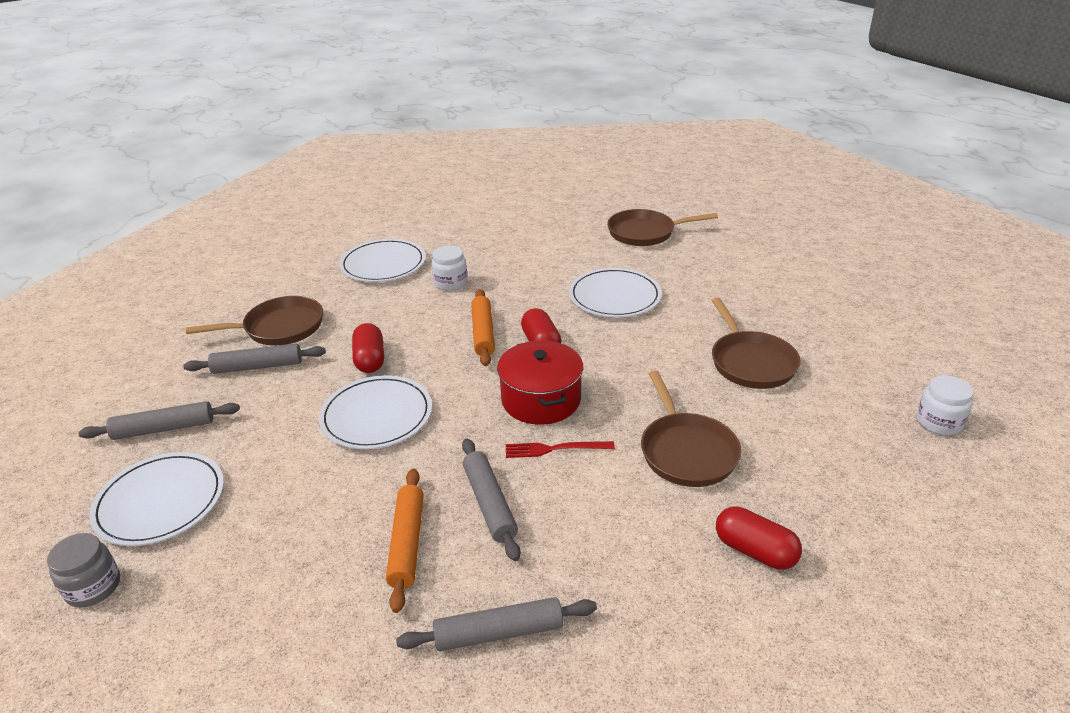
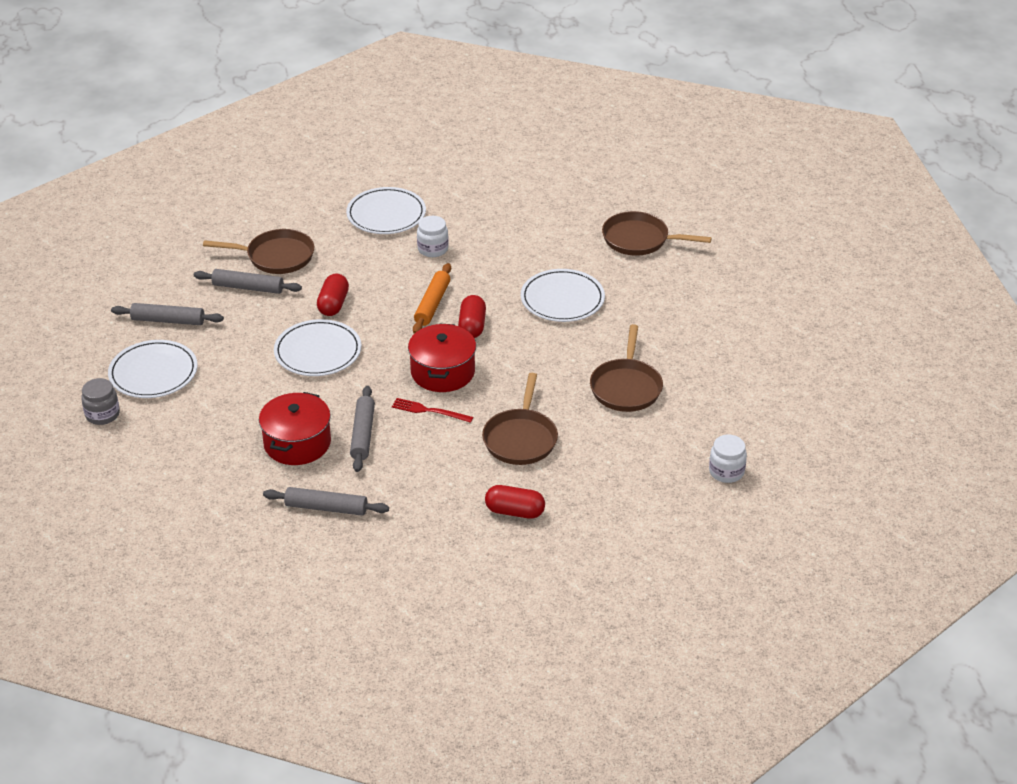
camera: 20 degrees right, 5 degrees up
orange rolling pin [386,468,424,613] -> red pot [259,392,331,465]
red capsule [716,506,802,569] -> red capsule turned 45 degrees counterclockwise [485,485,545,519]

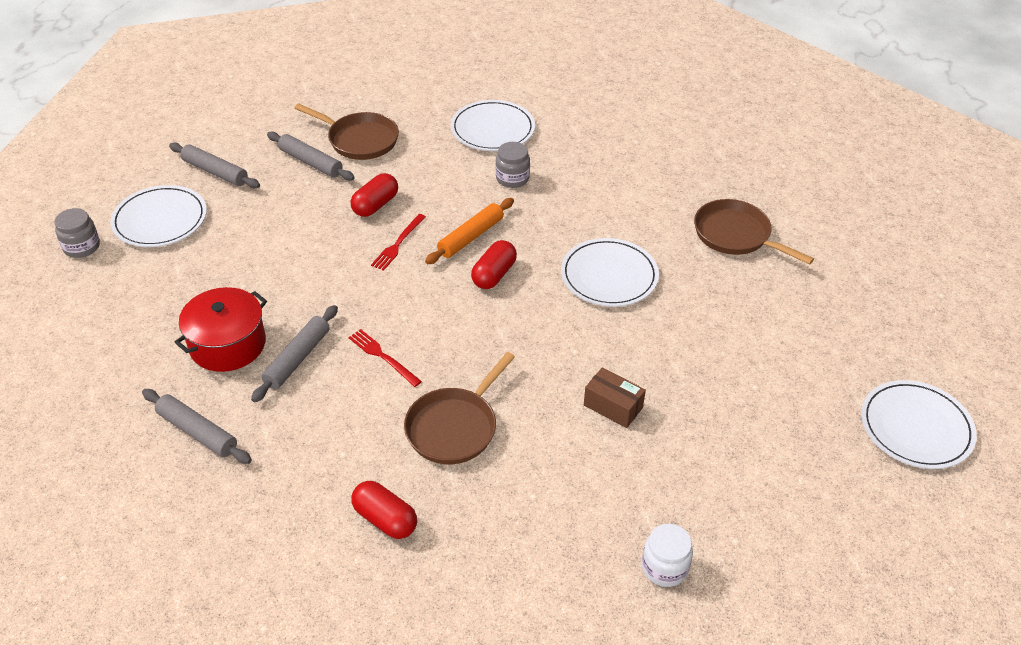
camera: 25 degrees right, 5 degrees up
white plate [274,319,361,376] -> white plate moved to [861,380,977,469]
red pot [408,324,476,392] -> none
white jar [417,216,449,257] -> grey jar [496,142,530,188]
brown pan [590,324,663,412] -> brown box [584,367,646,428]
none -> red fork [371,214,426,271]

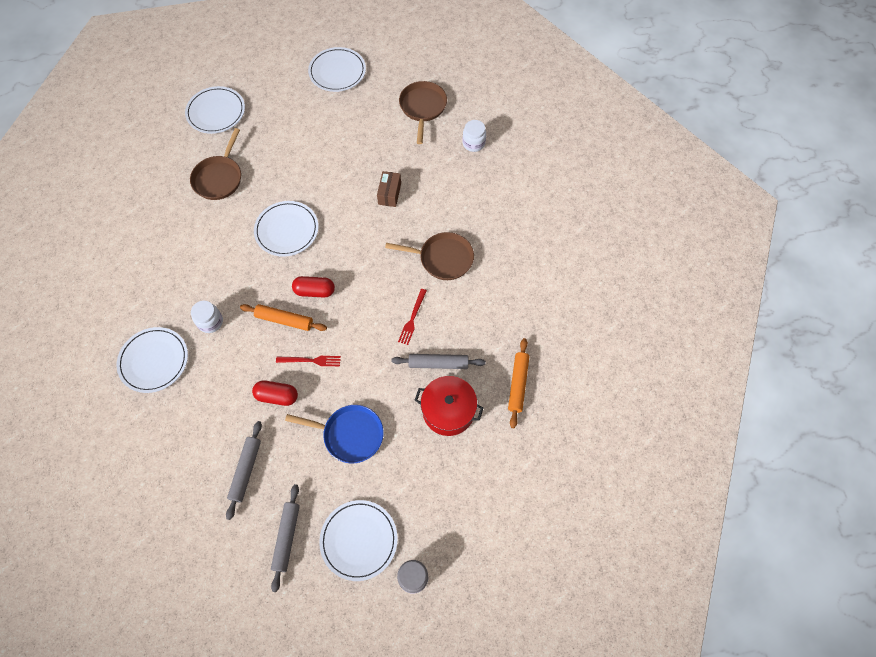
camera: 115 degrees left, 20 degrees up
grey rolling pin [142,389,252,464] -> orange rolling pin [508,338,529,428]
brown pan [294,103,399,160] -> brown pan moved to [399,81,447,144]
red capsule [351,481,417,539] -> none
grey jar [496,142,530,188] -> white jar [191,301,223,333]
none -> white plate [185,86,245,134]
none -> blue pan [285,405,384,464]

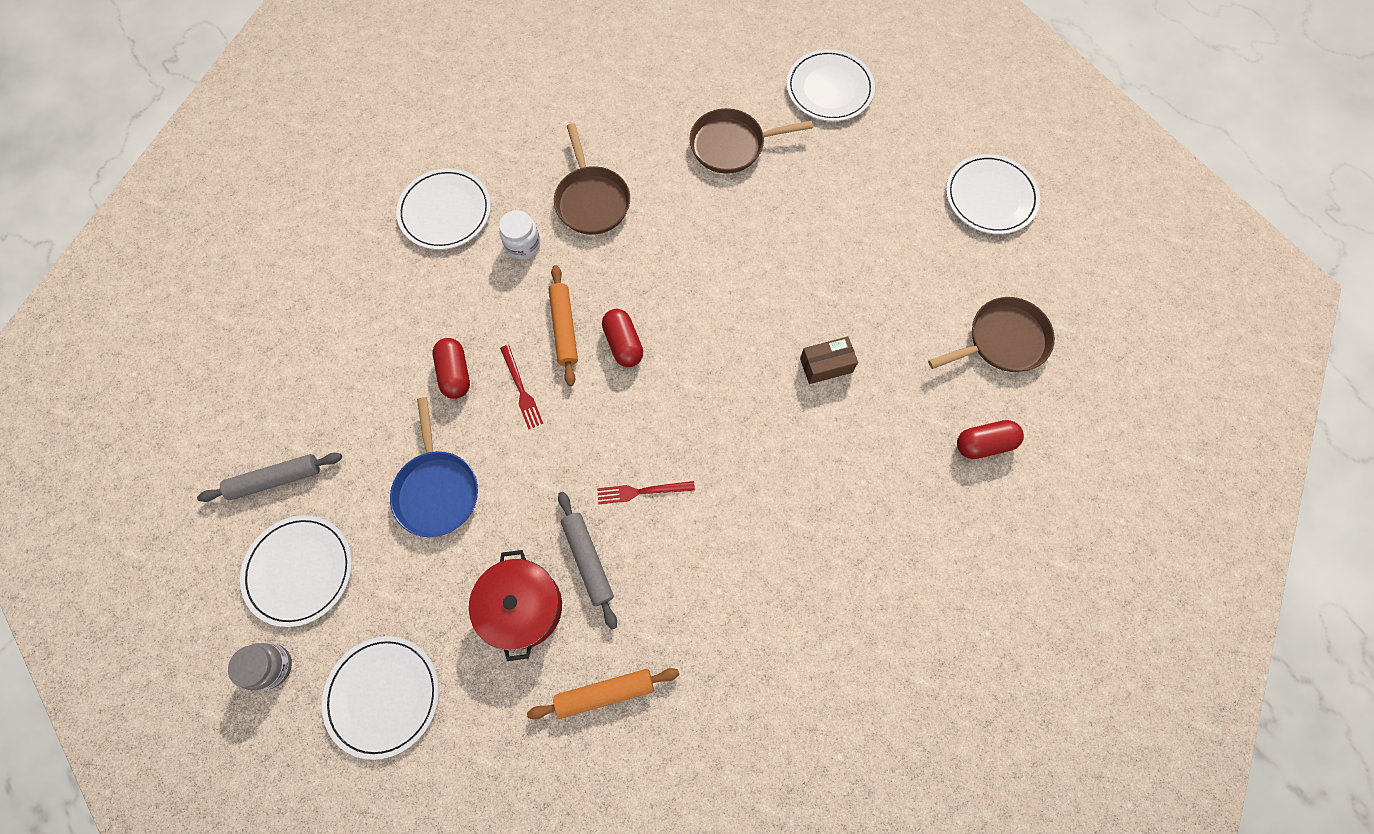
camera: 65 degrees right, 5 degrees up
grey rolling pin [226,421,262,520] -> none
white plate [254,201,319,257] -> white plate moved to [322,636,439,760]
brown pan [385,232,474,280] -> brown pan moved to [554,123,630,235]
white jar [463,120,486,152] -> red capsule [957,420,1024,459]

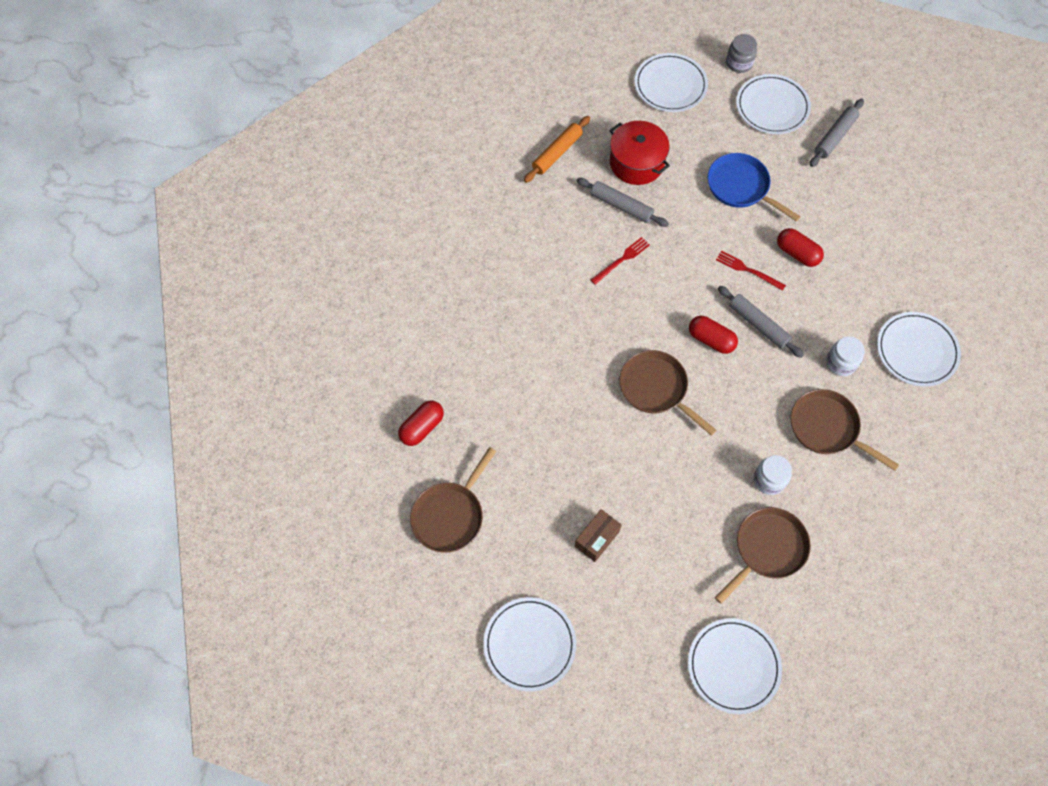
camera: 145 degrees right, 5 degrees down
orange rolling pin [549,265,578,386] -> grey rolling pin [718,286,804,358]
brown box [800,336,858,384] -> brown box moved to [575,509,622,562]
none -> brown pan [619,350,717,436]
none -> white jar [754,455,792,495]

